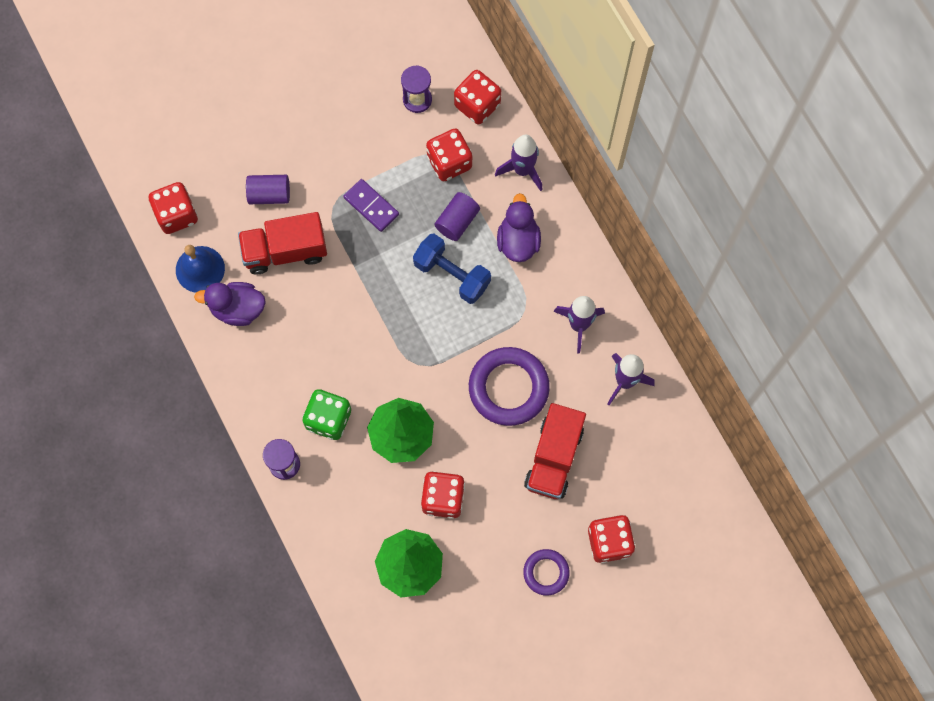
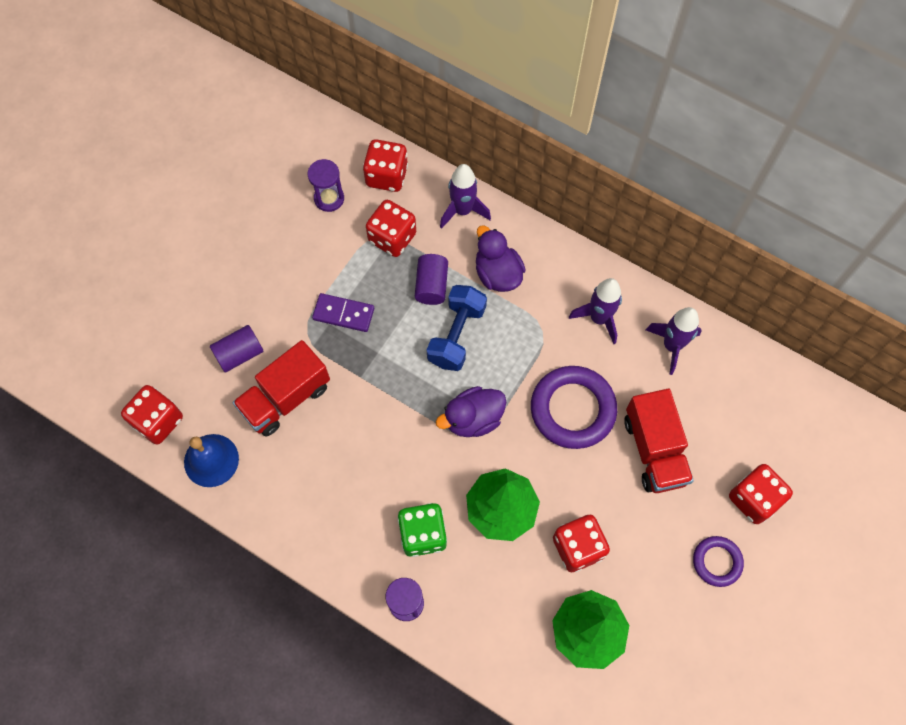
camera: 30 degrees left, 5 degrees down
purple duck [194,282,266,326] -> purple duck moved to [436,386,506,437]
blue dumbbell [413,234,491,304] -> blue dumbbell turned 75 degrees counterclockwise [427,285,487,371]

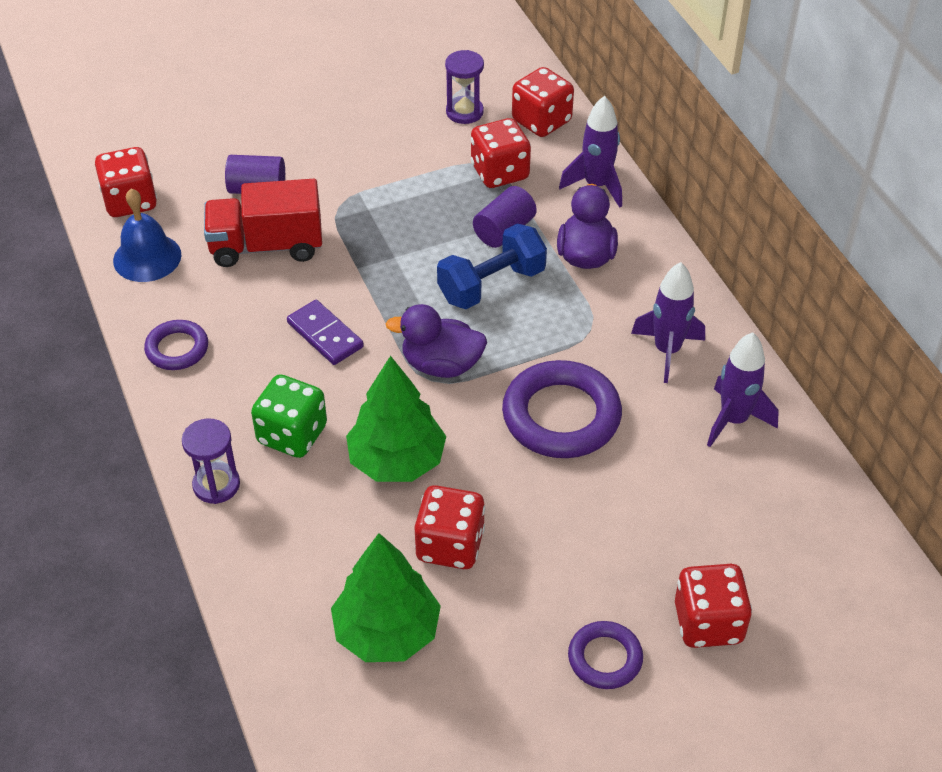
camera: 35 degrees right, 20 degrees down
purple domino [312,293,374,332] -> purple domino moved to [287,300,364,365]
red truck [624,389,694,493] -> none
none -> purple ring [144,320,208,370]

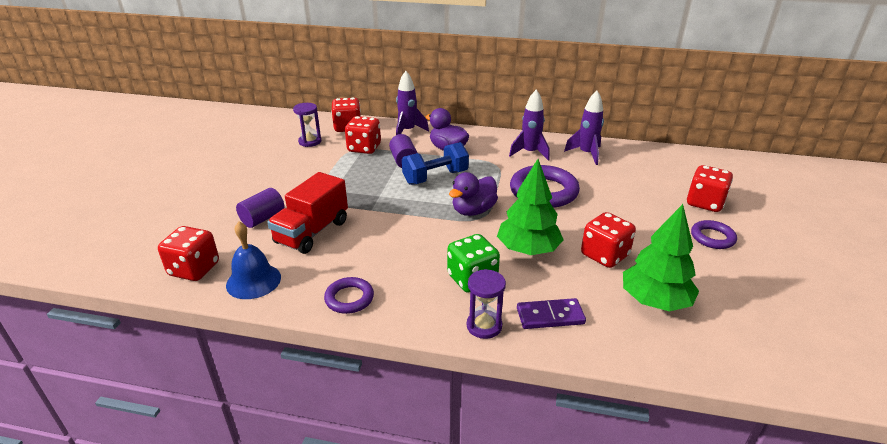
camera: 55 degrees left, 15 degrees down
purple domino [287,300,364,365] -> purple domino moved to [517,298,586,329]
blue dumbbell [437,223,547,309] -> blue dumbbell turned 60 degrees clockwise [402,142,469,185]

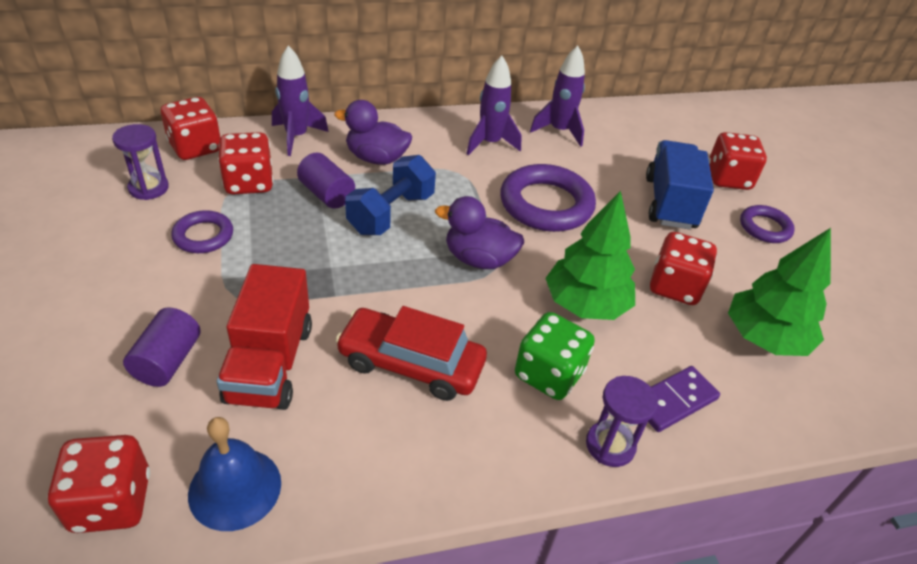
camera: 30 degrees left, 10 degrees up
purple ring [324,277,374,314] -> purple ring moved to [171,210,233,253]
purple duck [449,172,498,216] -> purple duck turned 90 degrees clockwise [435,196,524,269]
none -> red car [335,306,487,401]
none -> blue truck [646,140,714,229]

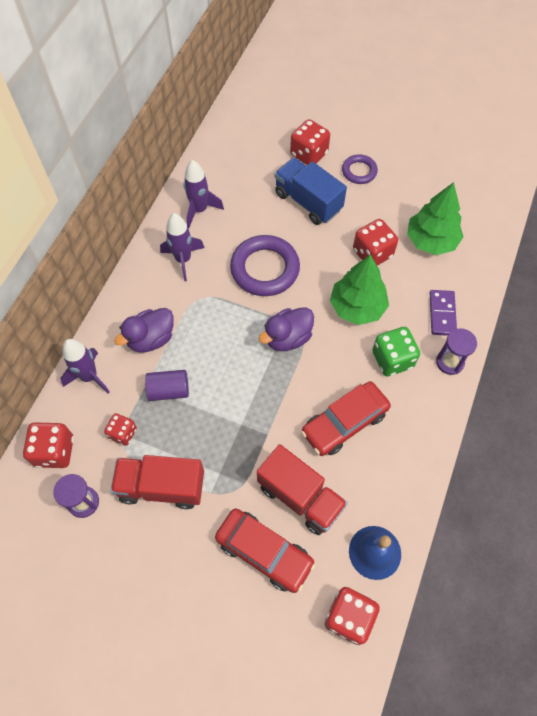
camera: 50 degrees left, 20 degrees up
purple cylinder [123,307,201,387] -> red car [215,509,316,593]
purple ring [171,210,233,253] -> red truck [111,455,204,509]
red dice [218,132,273,194] -> red dice [104,413,137,446], size x0.63
blue dumbbell [345,155,436,235] -> none

